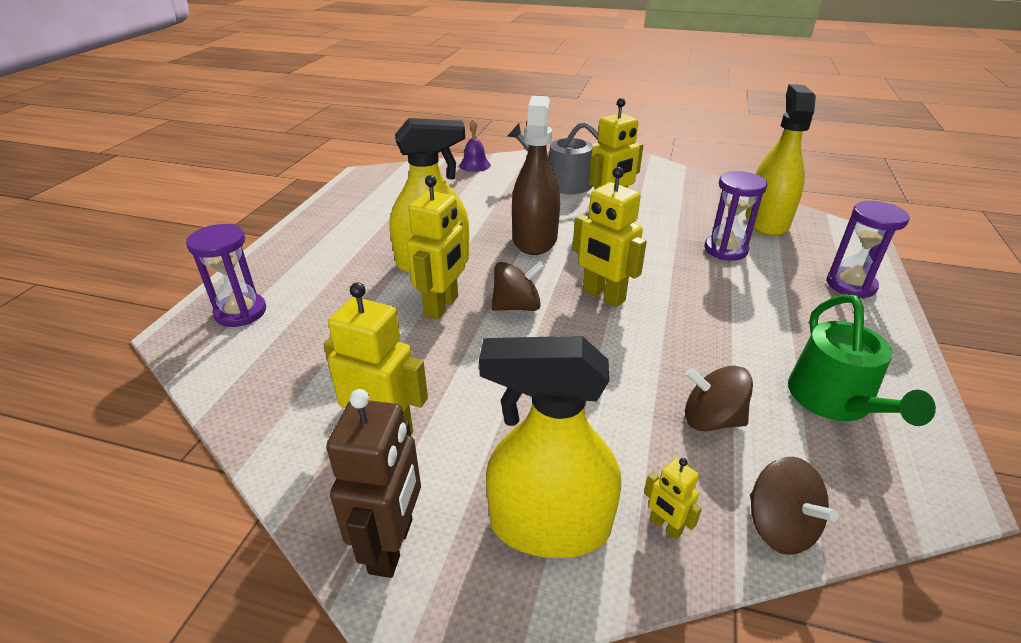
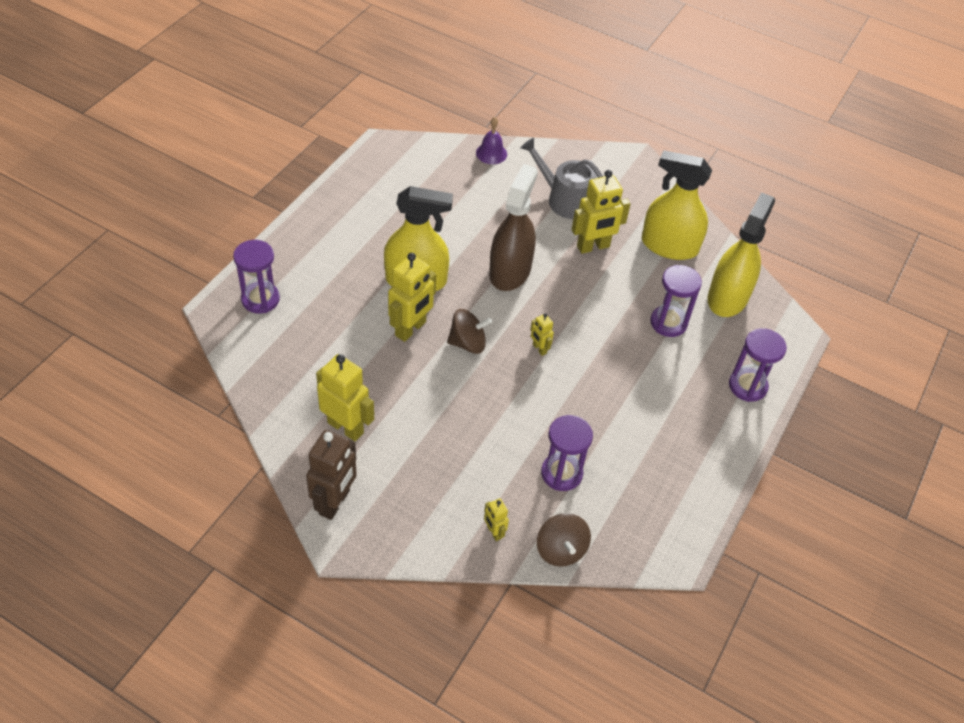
camera: 10 degrees right, 15 degrees up
yellow spray bottle [479,336,621,558] -> yellow spray bottle moved to [642,150,712,260]
yellow robot [573,167,647,307] -> yellow robot [530,313,554,356], size x0.49
brown spinning top [685,366,753,431] -> purple hourglass [541,415,593,491]
green watering can [788,294,936,426] -> none

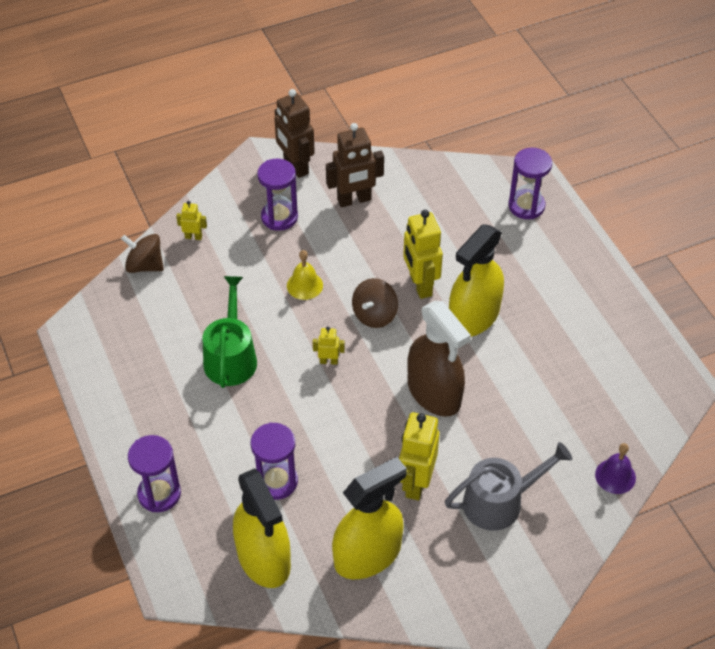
camera: 130 degrees right, 0 degrees up
yellow robot [316,354,374,441] -> brown robot [326,123,384,207]
purple hourglass [541,415,593,491] -> purple hourglass moved to [257,159,298,231]
none -> green watering can [203,276,257,388]
none -> yellow bell [287,250,323,300]

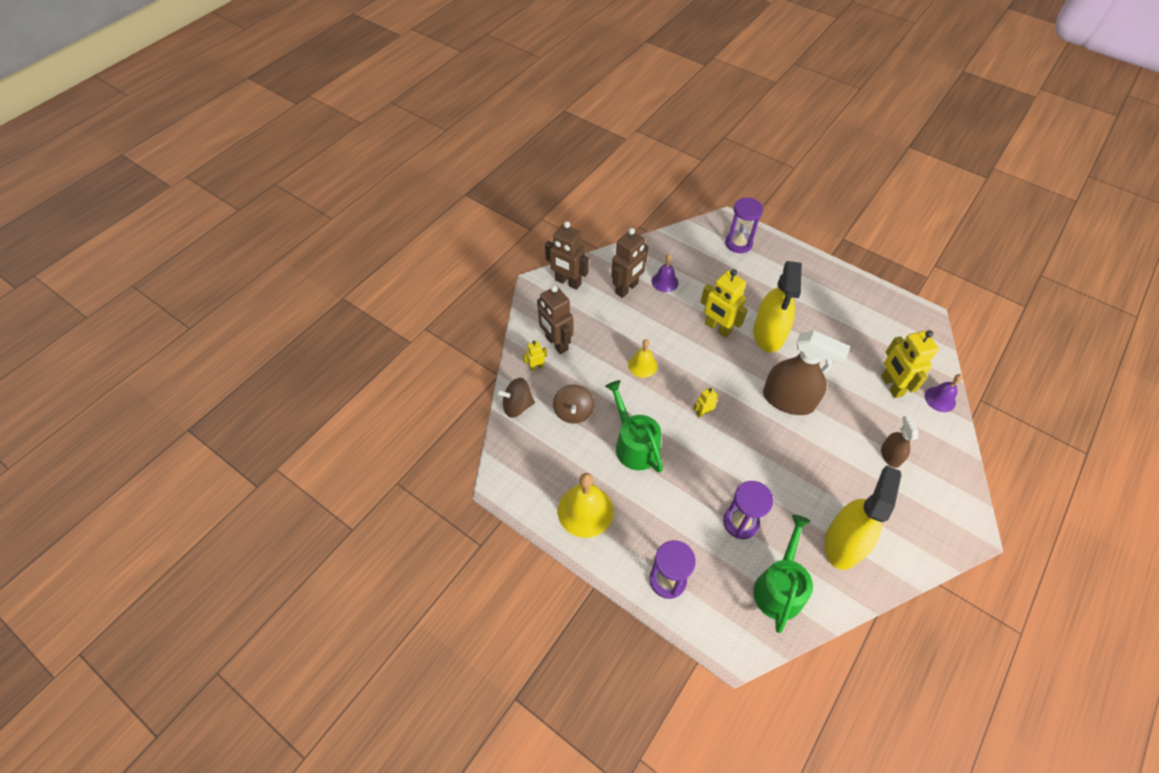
camera: 30 degrees left, 5 degrees up
yellow spray bottle [233,468,291,588] -> green watering can [753,515,813,633]
purple hourglass [257,159,298,231] -> none
brown spinning top [352,278,398,328] -> brown spinning top moved to [553,384,595,424]
yellow robot [399,412,439,500] -> yellow robot moved to [881,330,939,398]
grey watering can [445,442,572,531] -> brown spray bottle [881,415,919,468]
none -> brown robot [537,285,573,354]
none -> yellow bell [558,473,614,538]
none -> purple bell [652,254,678,292]

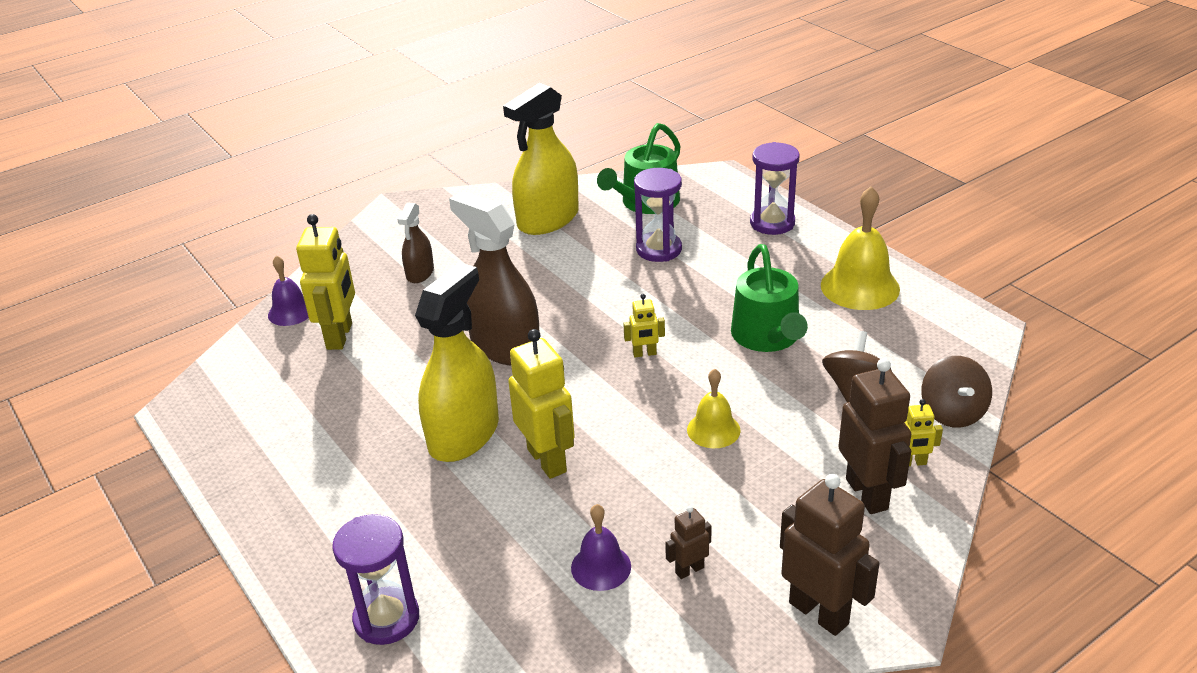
camera: 160 degrees left, 20 degrees down
brown spinning top [497,378,535,418] -> brown spinning top turned 75 degrees clockwise [921,356,992,428]
brown robot [611,228,648,298] -> brown robot [665,506,712,579], size x0.49

